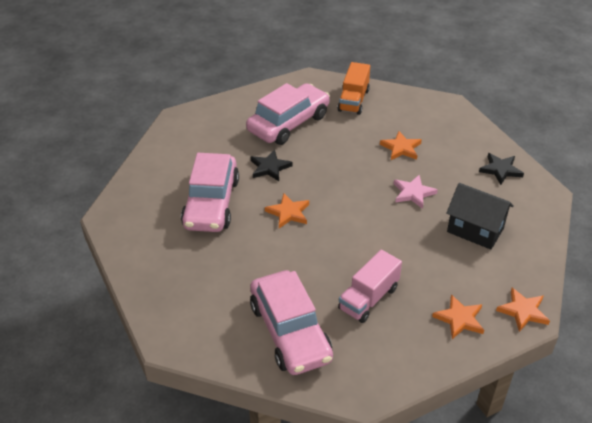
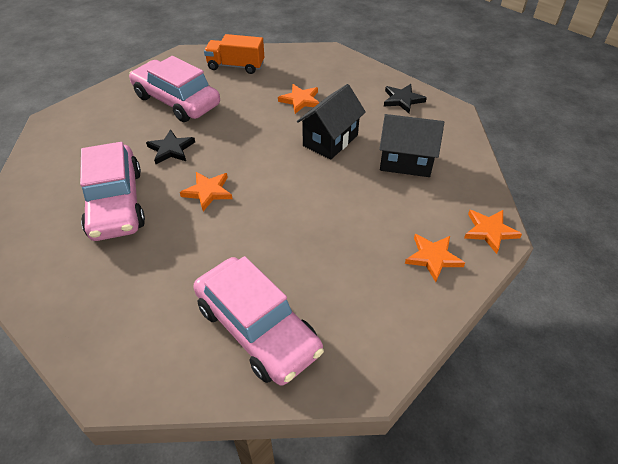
camera: 20 degrees left, 5 degrees up
pink car [246,83,330,145] -> pink car turned 75 degrees counterclockwise [129,56,220,122]
orange truck [338,62,370,115] -> orange truck turned 105 degrees clockwise [204,34,264,74]
pink truck [338,249,402,323] -> none
pink star [394,175,438,209] -> black house [297,84,366,160]

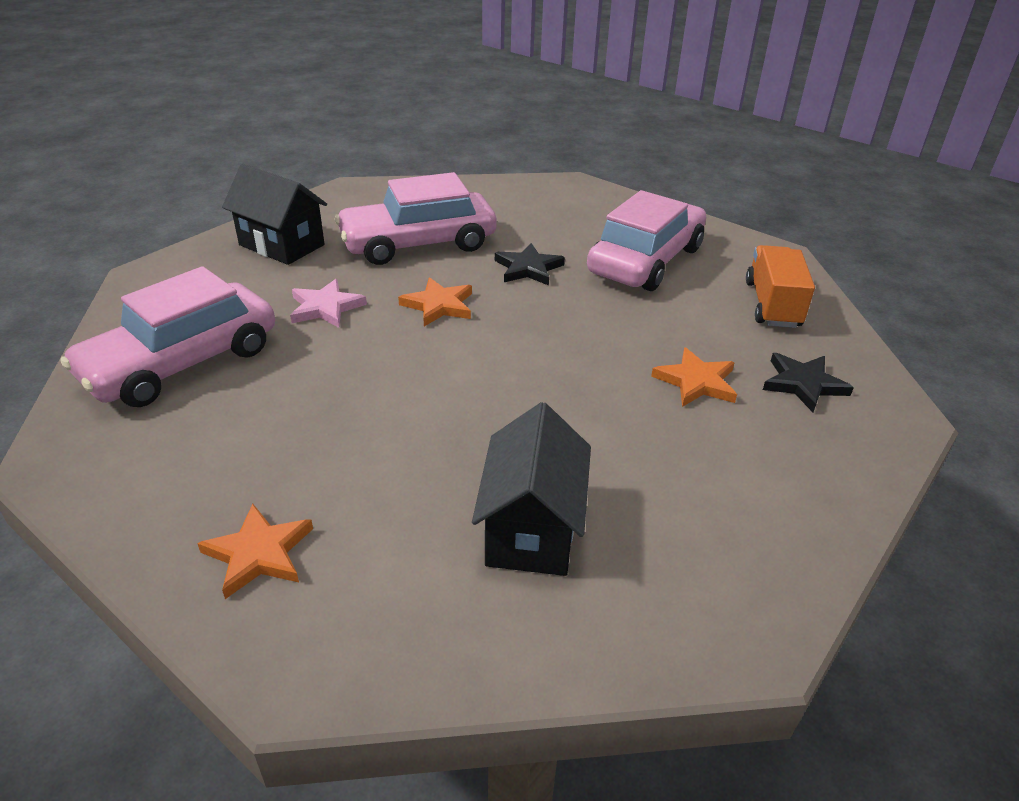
camera: 85 degrees right, 10 degrees down
black house [297,84,366,160] -> black house moved to [222,164,327,265]
black star [384,84,427,113] -> black star moved to [763,353,854,412]
orange star [464,210,522,254] -> none
none -> pink star [290,279,367,328]

